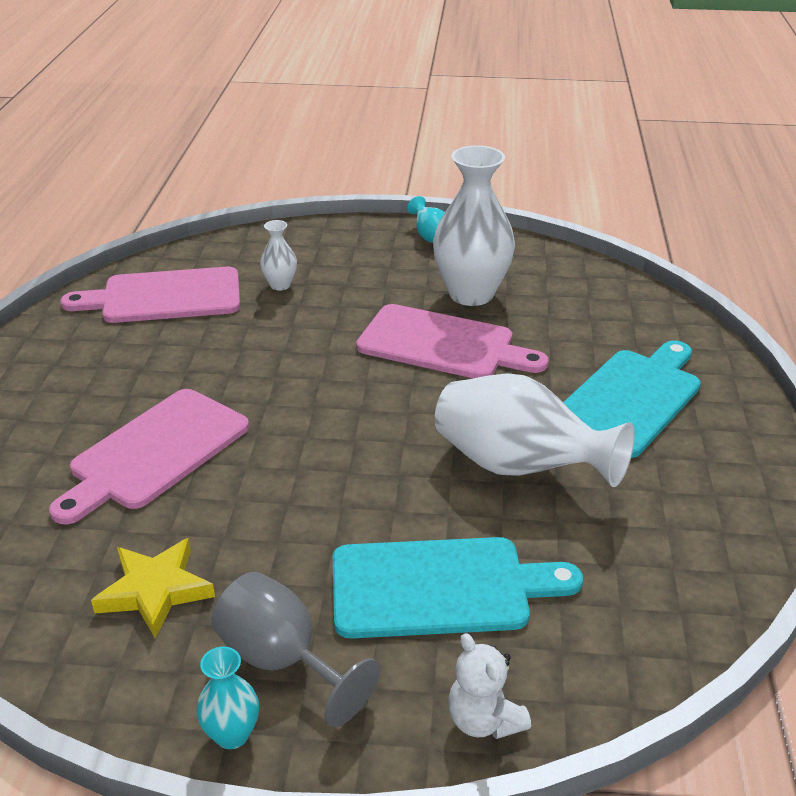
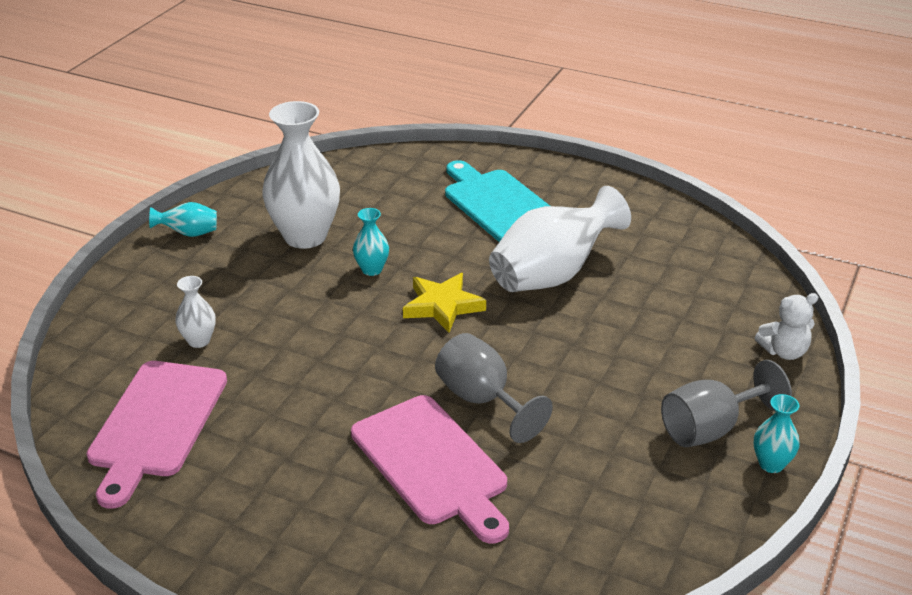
camera: 70 degrees left, 0 degrees up
yellow star [91,538,215,638] -> yellow star moved to [403,273,486,333]
turquoise cutting board [333,537,583,639] -> none
pink cutting board [356,304,549,378] -> turquoise vase [353,208,389,276]
none -> grey goblet [435,333,553,443]

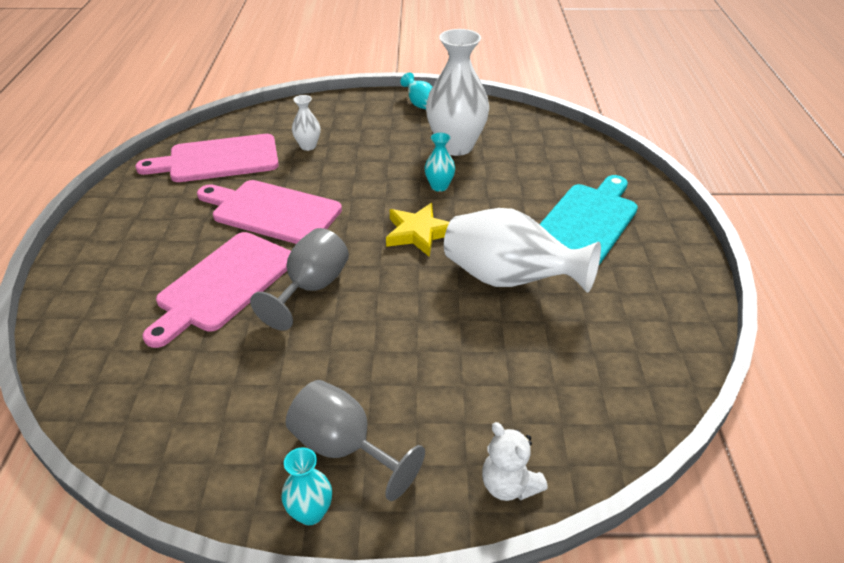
camera: 65 degrees right, 5 degrees up
none -> pink cutting board [197,180,342,244]

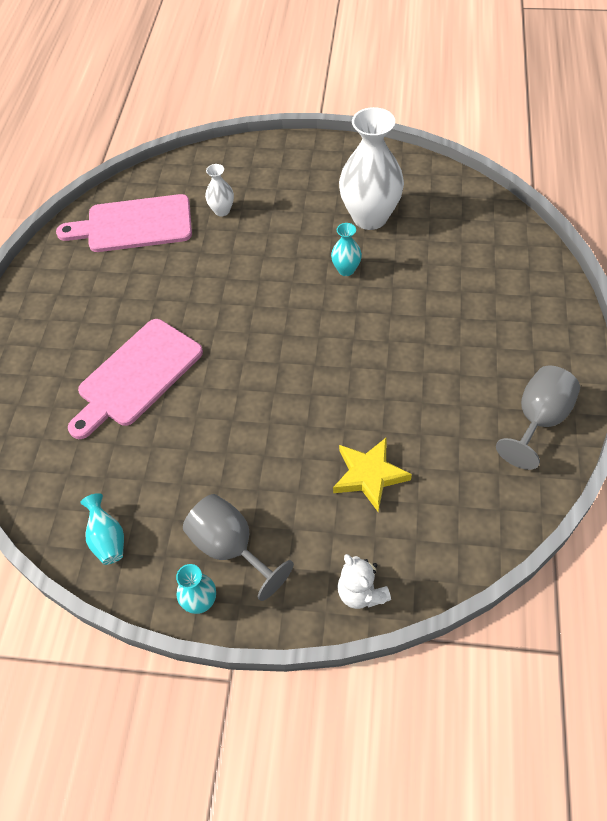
camera: 10 degrees right, 15 degrees up
pink cutting board [197,180,342,244] -> none
grey goblet [250,228,349,331] -> grey goblet moved to [496,366,580,470]
yellow star [386,203,450,257] -> yellow star moved to [333,437,412,512]
turquoise vase [400,73,432,110] -> turquoise vase moved to [80,493,124,565]
white vase [444,208,601,292] -> none
turquoise cutting board [540,175,638,265] -> none

